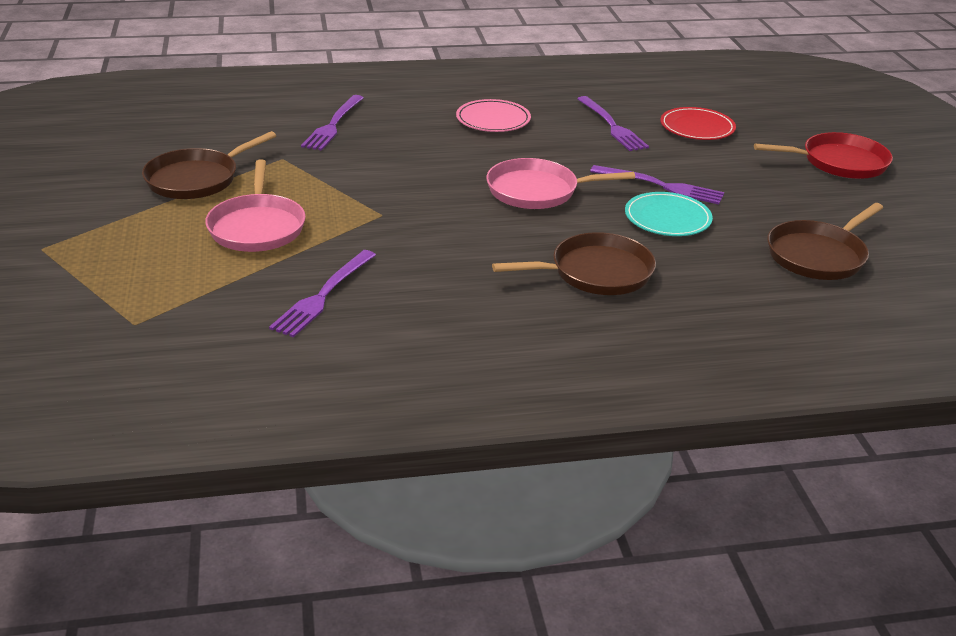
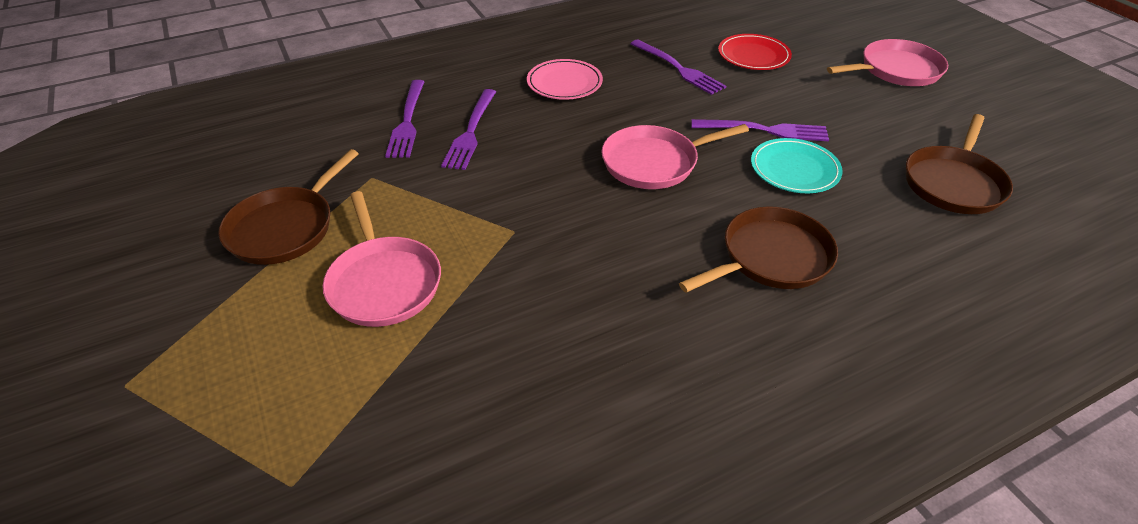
camera: 15 degrees left, 10 degrees up
purple fork [269,250,376,337] -> purple fork moved to [441,89,496,170]
red pan [754,132,893,179] -> pink pan [827,39,948,86]

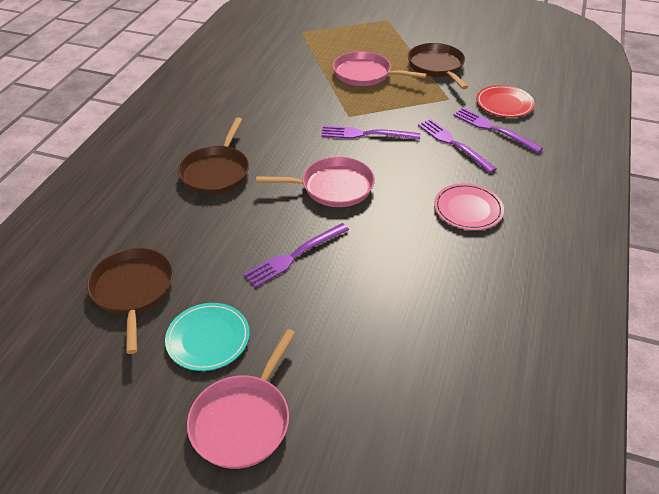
camera: 135 degrees right, 0 degrees up
pink pan [601,124,749,189] -> pink pan turned 60 degrees clockwise [256,157,375,207]
purple fork [630,40,726,95] -> purple fork moved to [321,126,420,140]
red plate [718,34,792,70] -> red plate moved to [476,85,535,117]
turquoise plate [751,138,843,193] -> turquoise plate moved to [165,303,250,371]

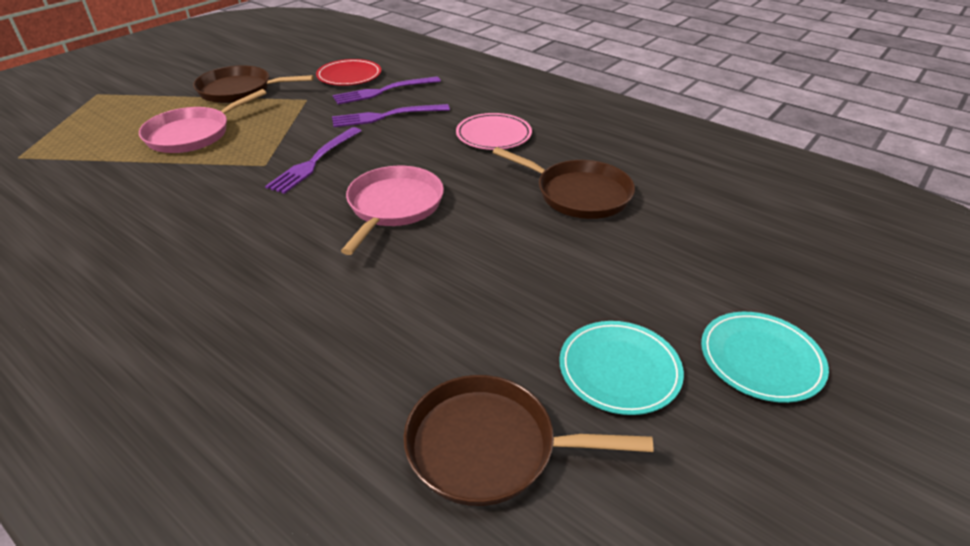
camera: 70 degrees left, 5 degrees down
brown pan [178,117,249,195] -> brown pan moved to [492,147,635,219]
pink pan [187,329,296,469] -> turquoise plate [701,312,829,403]
purple fork [243,223,349,288] -> none

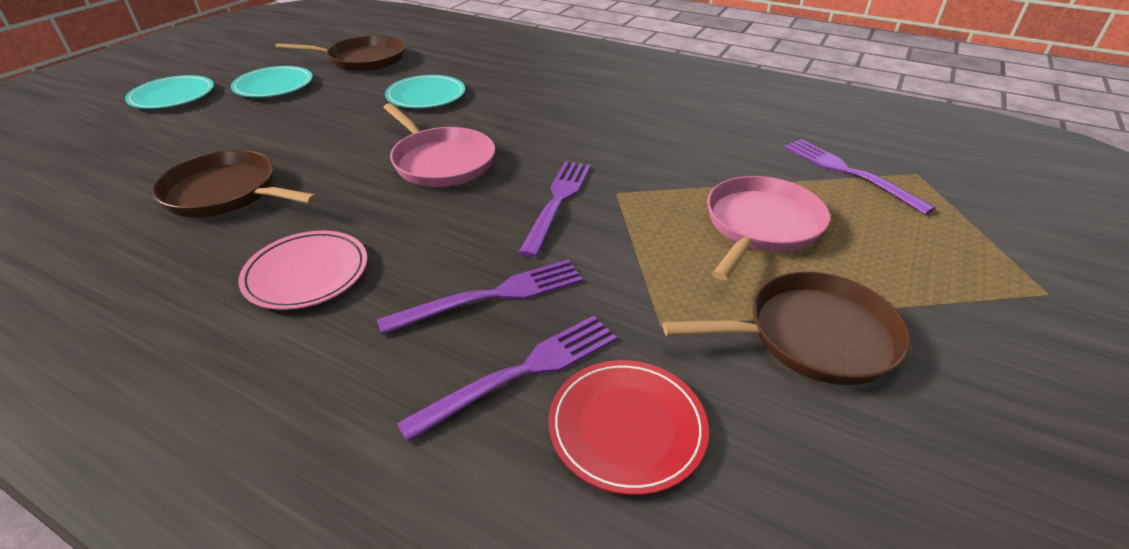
camera: 170 degrees right, 0 degrees up
pink pan [341,166,444,255] -> pink pan turned 45 degrees counterclockwise [383,103,495,187]
none -> turquoise plate [385,75,465,108]
none -> purple fork [784,139,936,215]

